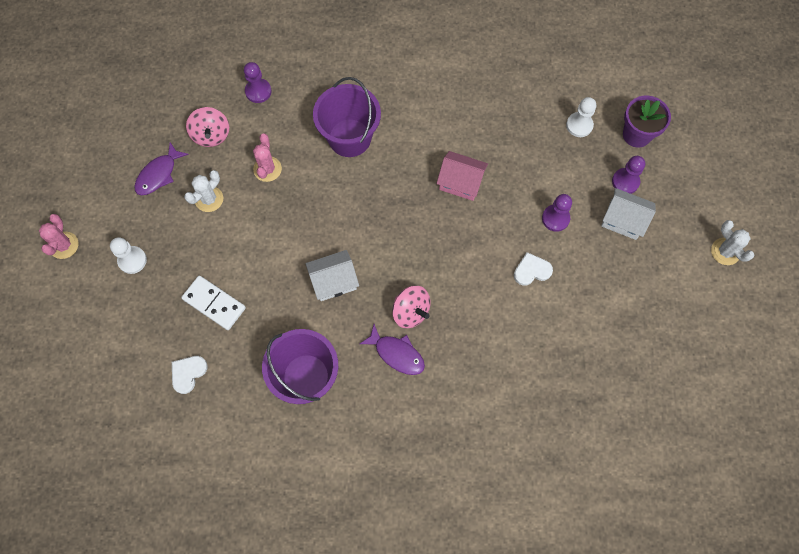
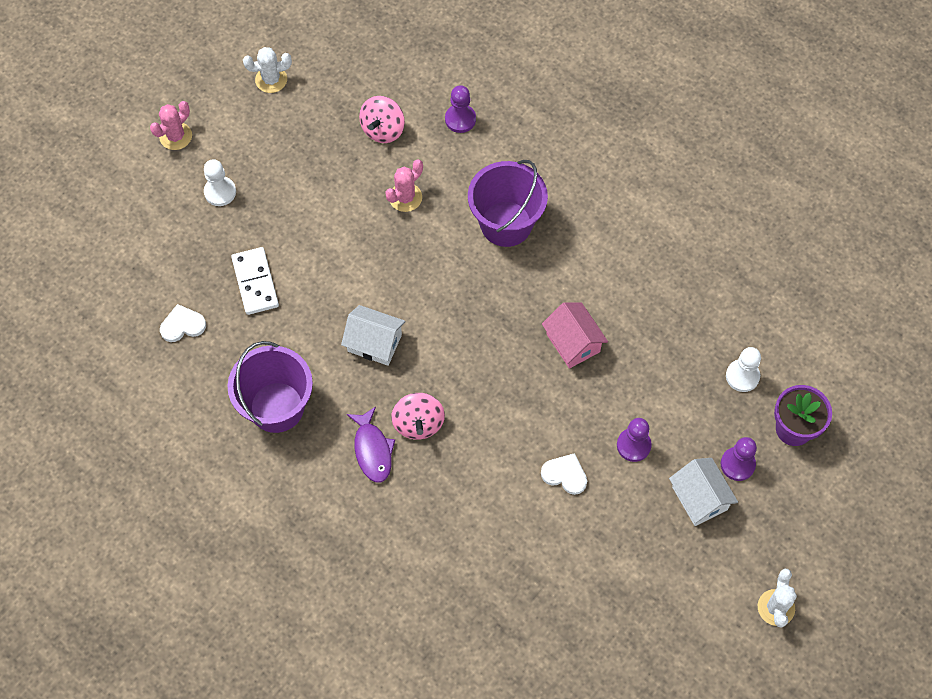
camera: 40 degrees right, 5 degrees down
purple fish [134,142,189,195] -> none
white cactus [184,170,223,212] -> white cactus moved to [243,47,292,93]

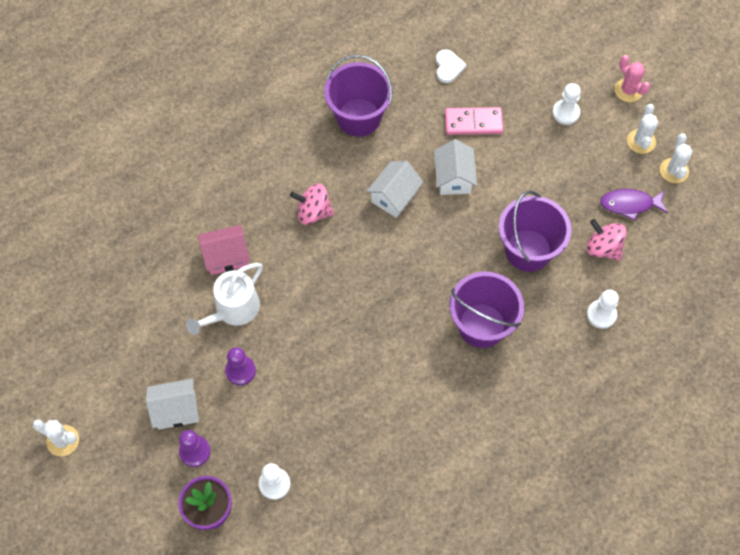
camera: 105 degrees right, 0 degrees up
white domino [231,247,279,315] -> pink domino [445,107,503,135]
purple fish [347,406,395,482] -> purple fish moved to [600,189,668,220]
pink cactus [385,160,423,212] -> purple bucket [499,191,571,272]
purple pawn [445,85,476,133] -> white pawn [587,290,619,329]
white heart [541,453,587,495] -> white watering can [186,263,263,335]
pink house [542,302,608,369] -> pink house moved to [198,225,250,275]
none -> white house [434,139,477,195]
none -> white cactus [627,104,658,154]

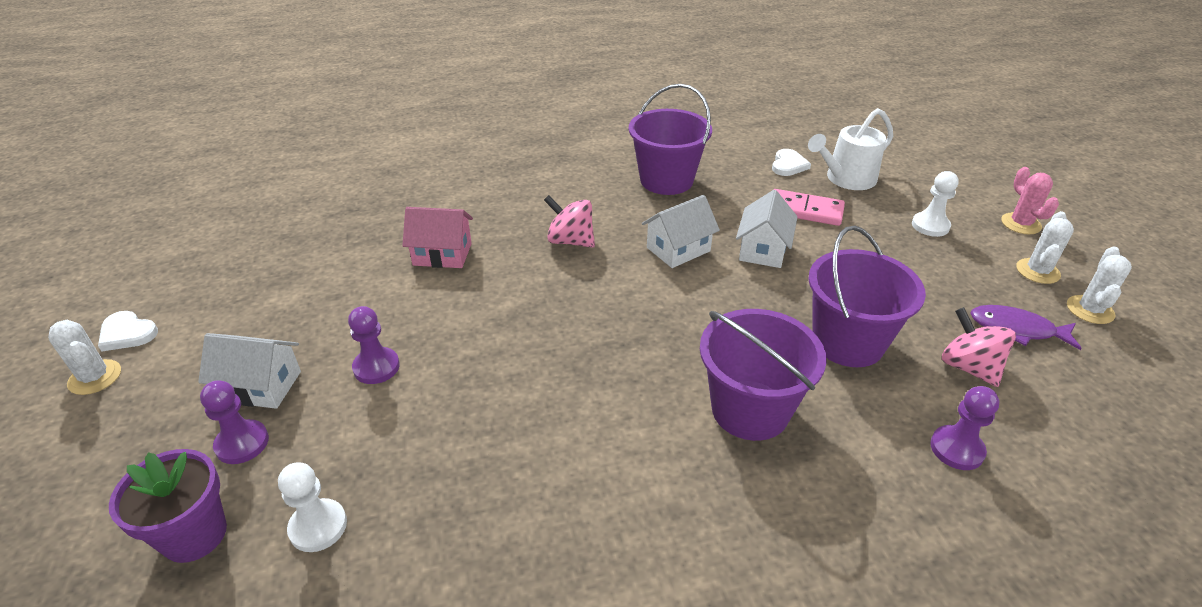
camera: 20 degrees right, 25 degrees down
white watering can [186,263,263,335] -> white watering can moved to [808,108,893,190]
white pawn [587,290,619,329] -> purple pawn [930,386,1000,470]
none -> white heart [98,311,158,352]

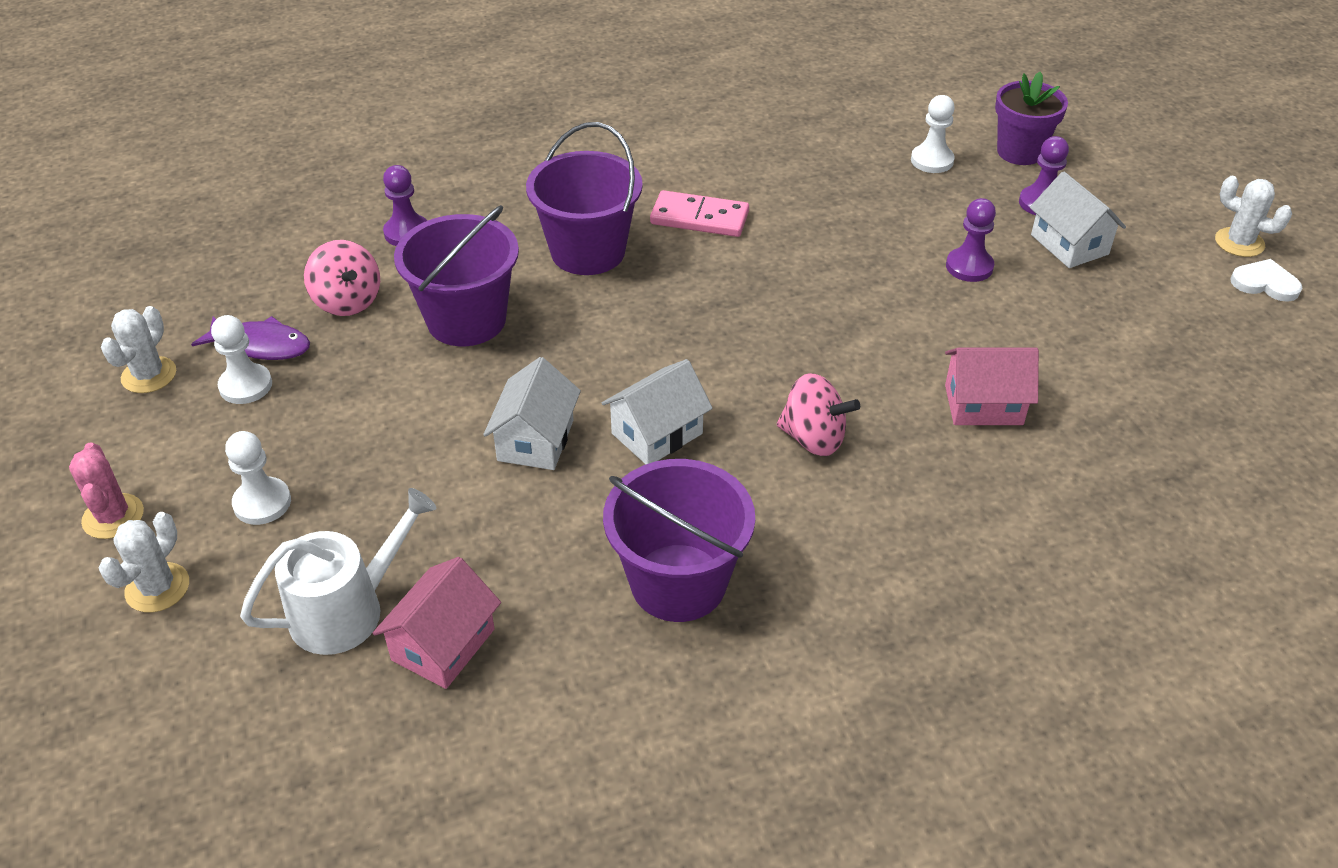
camera: 175 degrees right, 5 degrees up
white house [198,333,301,409] -> white house turned 60 degrees clockwise [1030,171,1126,268]
white heart [772,149,811,176] -> pink house [373,557,501,689]
pink domino [773,189,845,226] -> pink domino moved to [650,190,749,237]
white cactus [1016,211,1074,284] -> white cactus moved to [99,512,189,612]
none -> white pawn [211,315,272,404]

